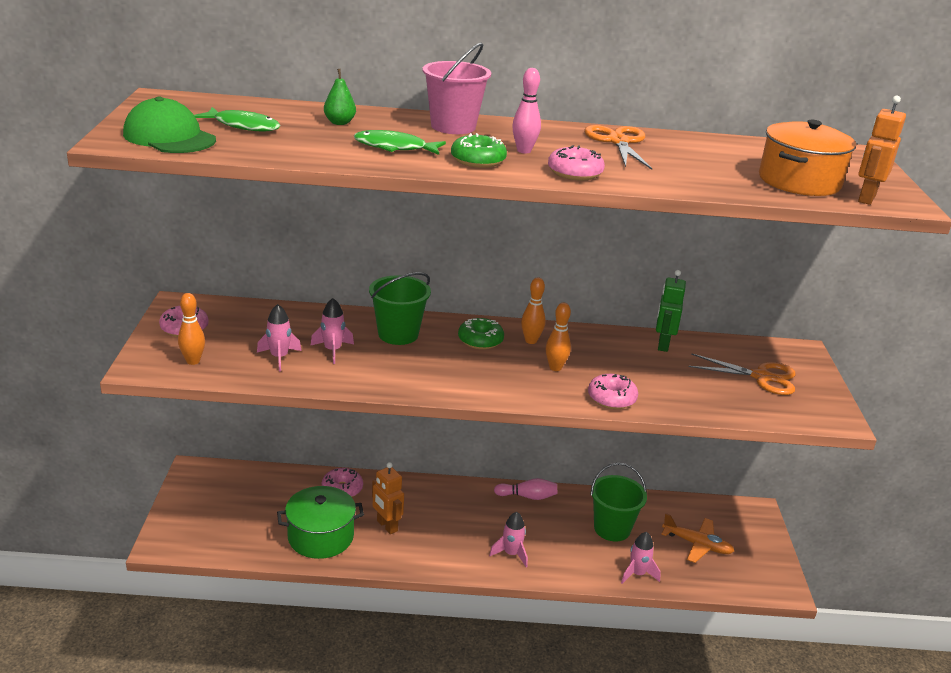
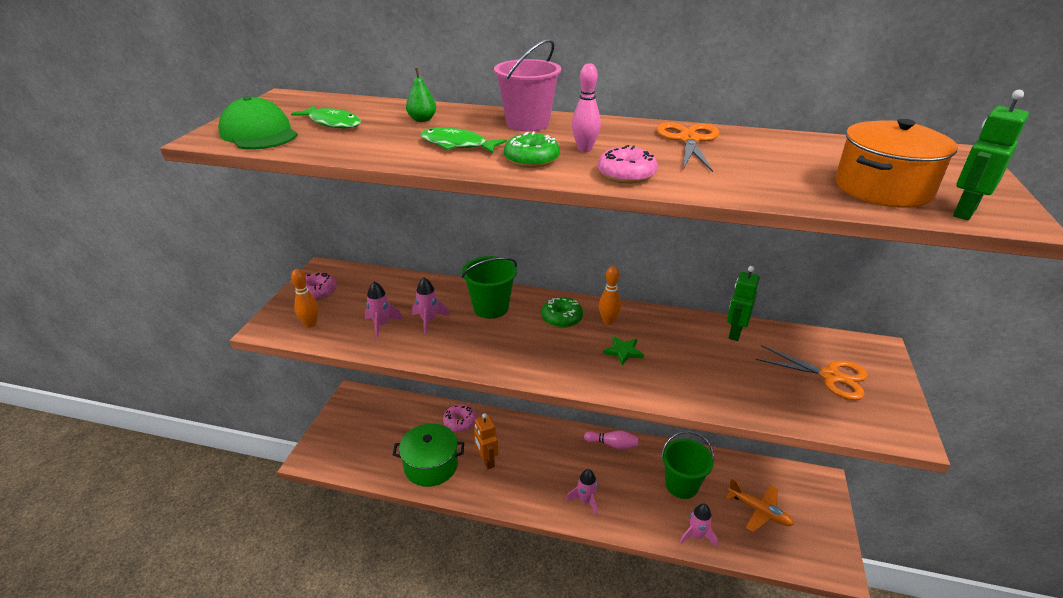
camera: 15 degrees right, 5 degrees up
orange bowling pin [546,302,571,371] -> green star [603,336,644,365]
pink donut [588,374,638,409] -> none
orange robot [858,96,906,205] -> green robot [953,90,1029,220]

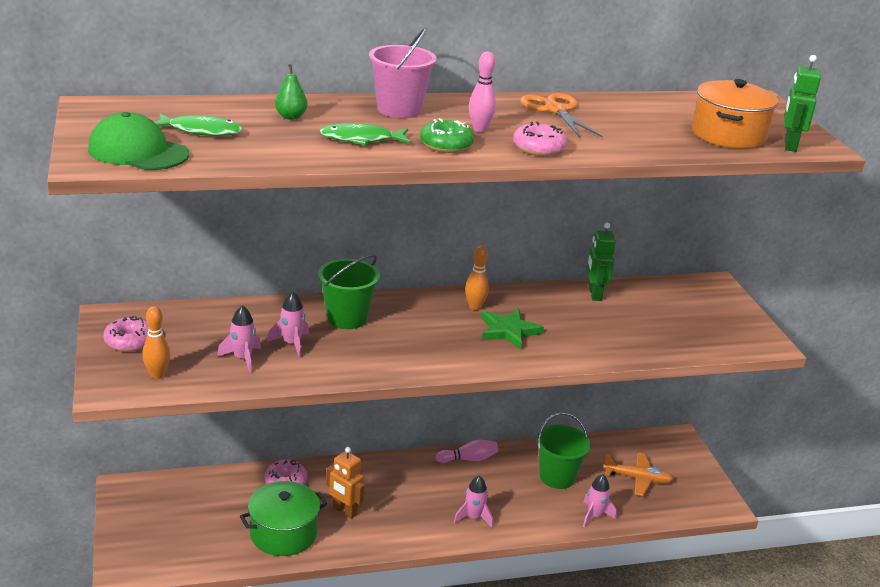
camera: 30 degrees left, 5 degrees down
green donut [541,297,583,328] -> none
green star [603,336,644,365] -> green star [481,308,544,349], size x1.53
orange scissors [755,345,868,400] -> none

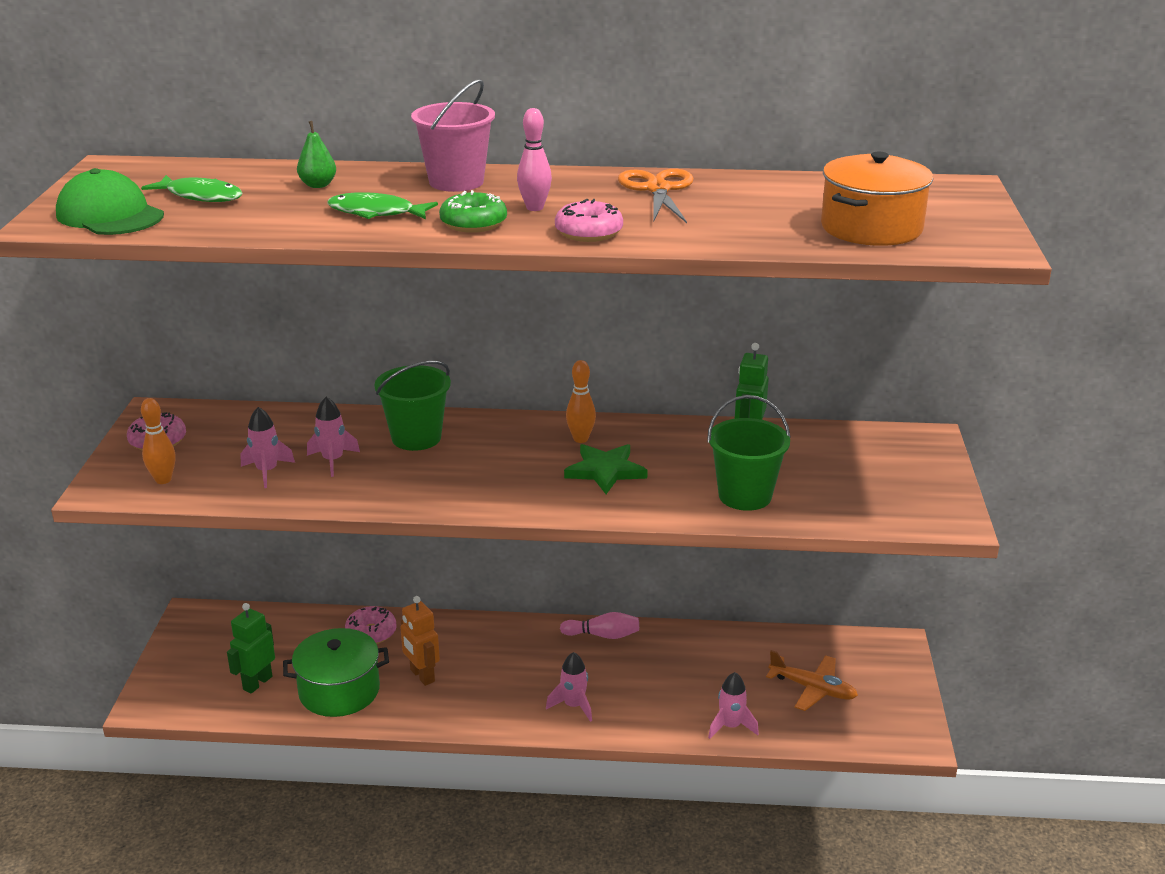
camera: 20 degrees right, 0 degrees up
green bucket [536,412,591,489] -> green bucket moved to [707,395,791,511]
green robot [784,55,821,152] -> green robot moved to [227,603,275,694]

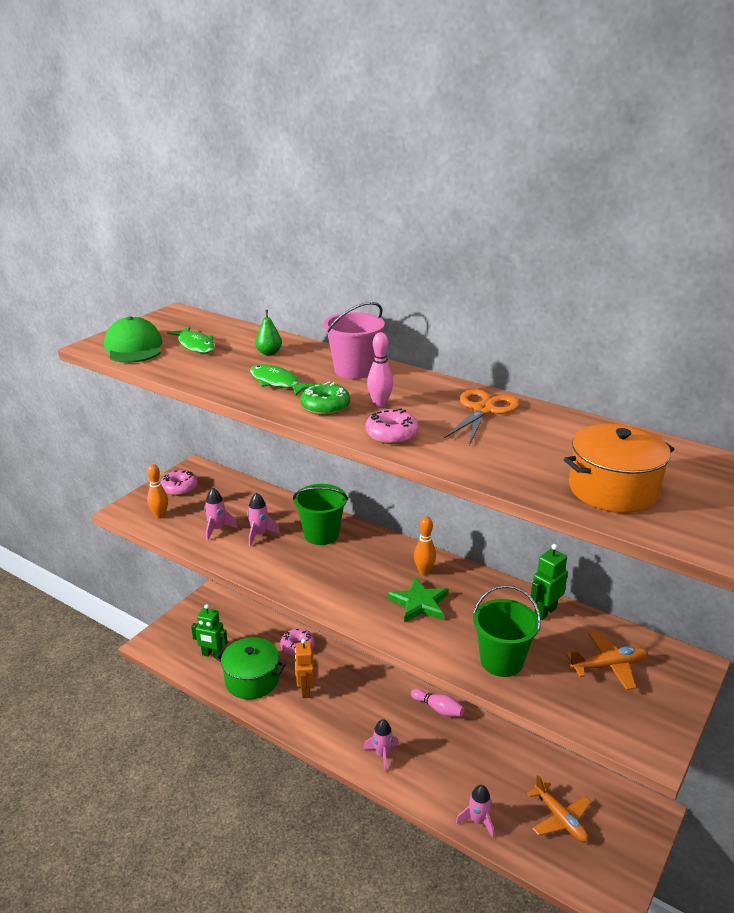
camera: 30 degrees right, 0 degrees up
green robot [227,603,275,694] -> green robot turned 135 degrees counterclockwise [191,604,228,659]
none -> orange plane [566,632,648,690]

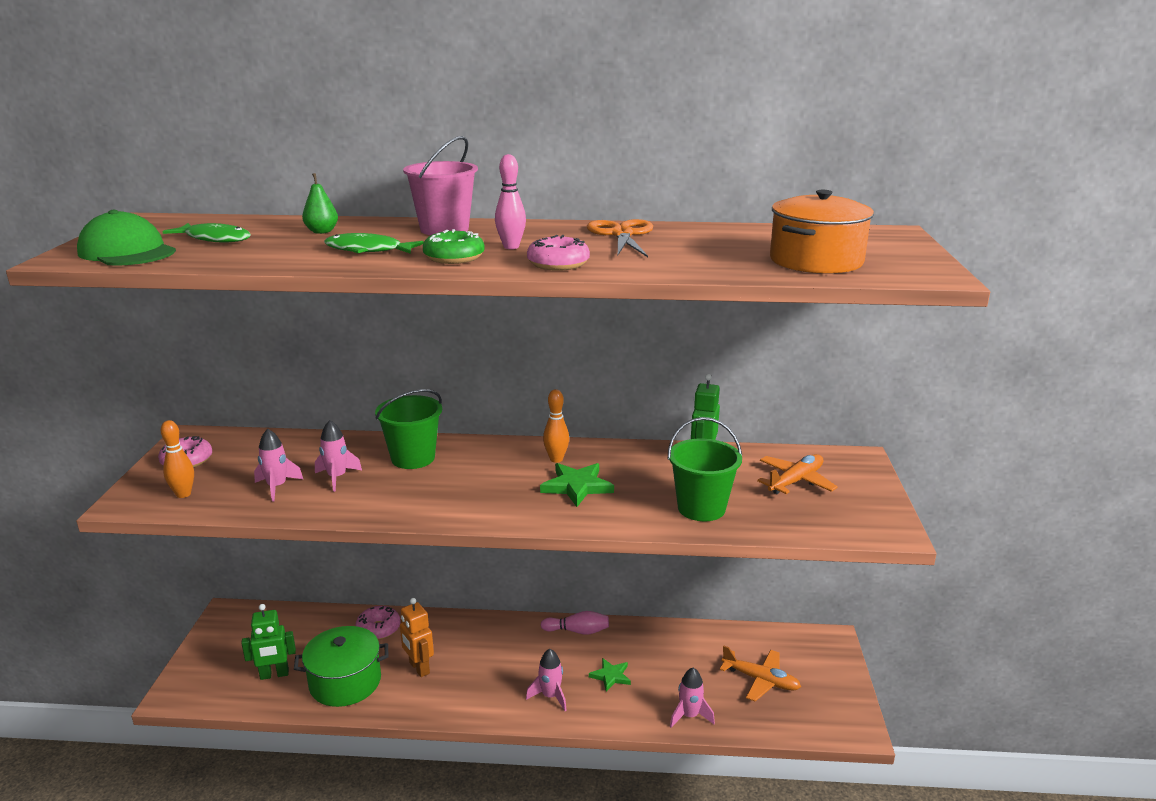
camera: 30 degrees left, 5 degrees down
none -> green star [589,658,631,692]

